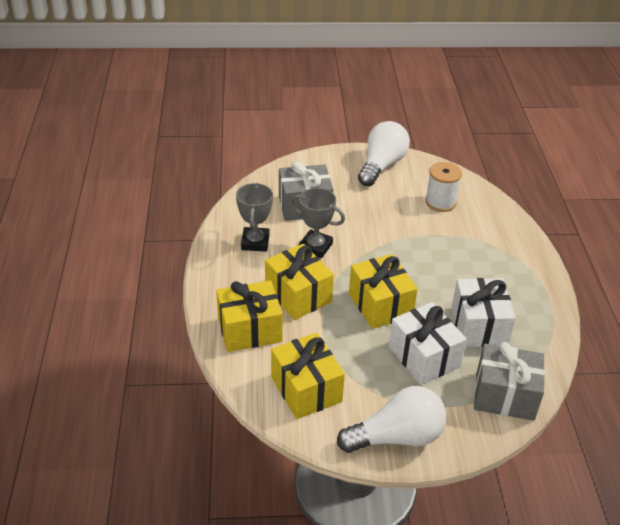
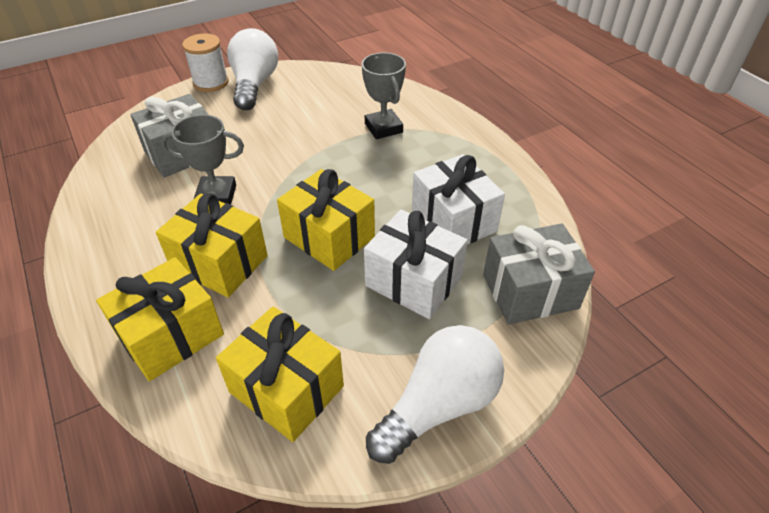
camera: 25 degrees left, 5 degrees up
grey trophy [236,183,273,252] -> grey trophy moved to [362,52,406,139]
white spool [425,162,462,212] -> white spool moved to [182,34,229,92]

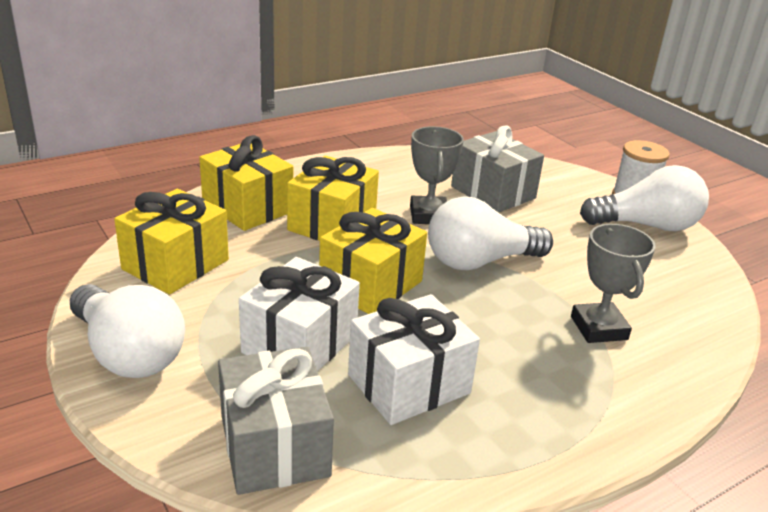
camera: 85 degrees right, 15 degrees down
grey trophy [362,52,406,139] -> grey trophy turned 75 degrees counterclockwise [571,224,656,343]
none -> white light bulb [428,196,553,270]

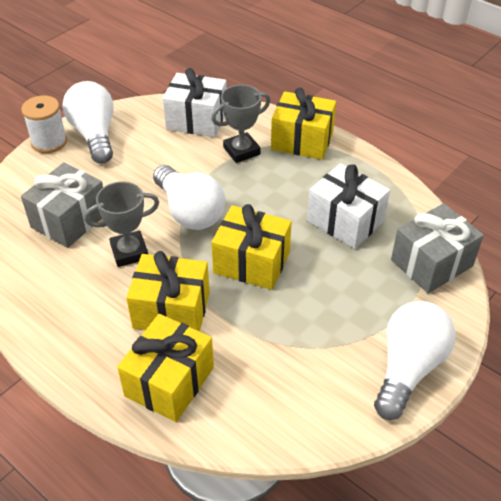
camera: 105 degrees left, 15 degrees up
yellow gift [114,189,229,295] -> yellow gift moved to [271,88,336,160]
white gift [239,257,360,372] -> white gift moved to [162,68,227,137]

